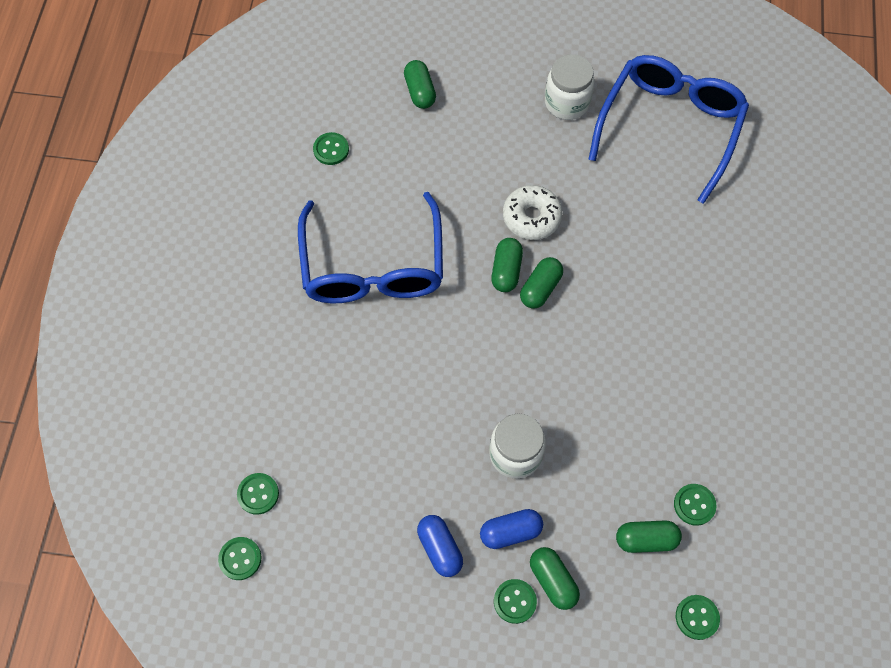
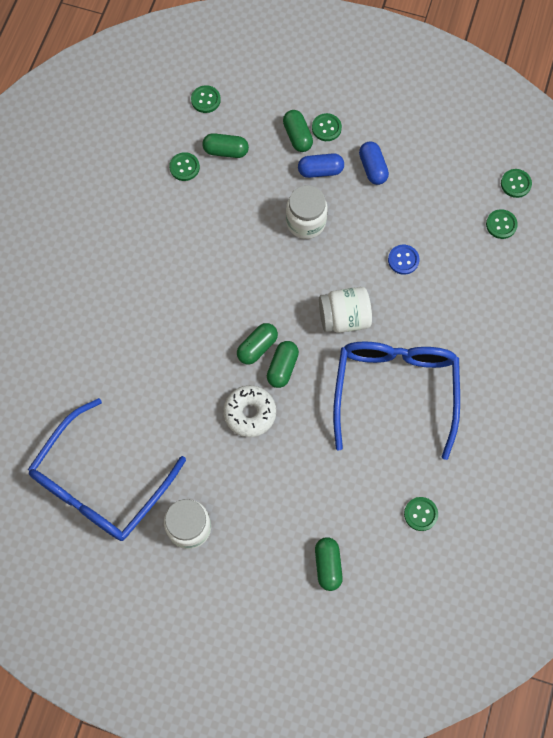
camera: 170 degrees left, 5 degrees up
none -> white jar [319,287,372,333]
none -> blue button [388,245,420,275]

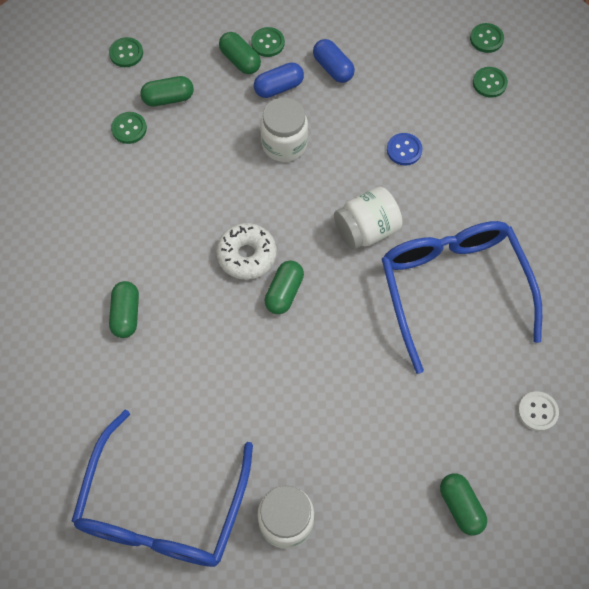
camera: 20 degrees left, 5 degrees down
white donut [223,385,276,437] -> white donut moved to [216,223,277,280]
green capsule [267,341,299,388] -> green capsule moved to [109,281,139,338]
green button [404,497,438,531] -> white button [518,391,559,431]

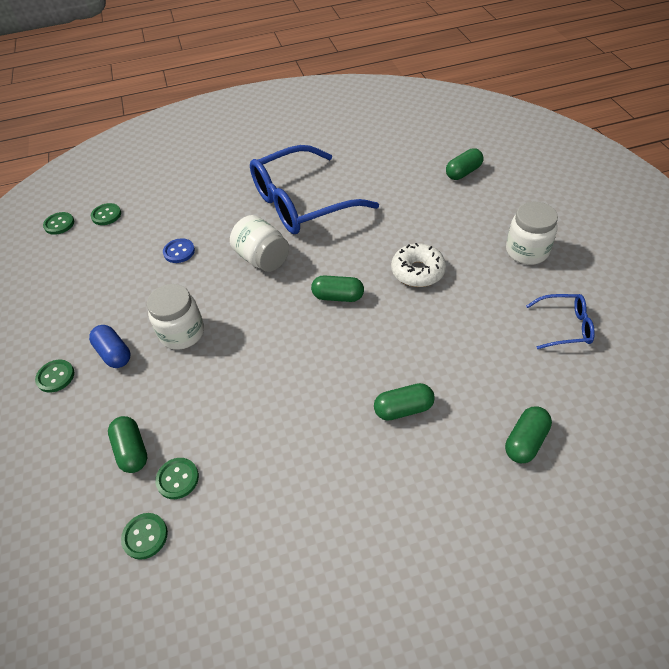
camera: 100 degrees left, 15 degrees down
blue glasses [71,410,253,567] -> blue glasses [526,294,595,349], size x0.45
green button [109,37,143,67] -> green button moved to [121,513,168,560]
white donut [216,223,277,280] -> white donut moved to [391,243,446,287]
green capsule [219,32,261,74] -> green capsule moved to [505,406,552,463]
blue capsule [313,39,355,83] -> none
white button [518,391,559,431] -> none

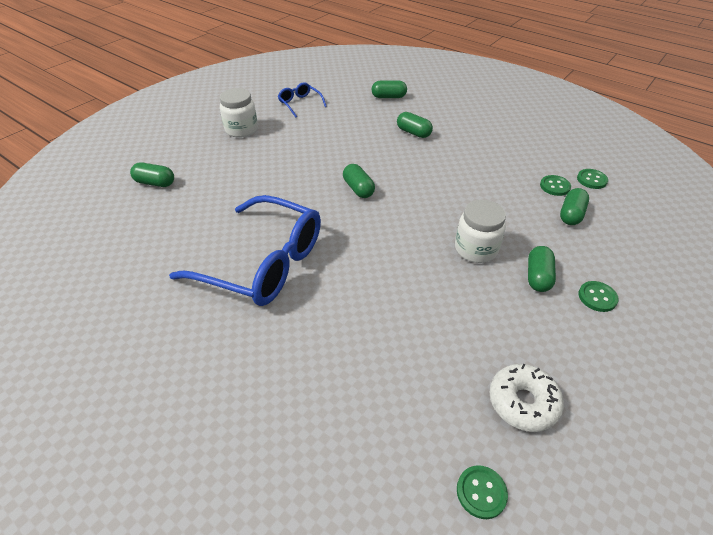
camera: 130 degrees left, 5 degrees down
blue capsule [89,325,130,368] -> green capsule [528,246,556,292]
green button [91,203,121,225] -> none
blue button [163,238,195,263] -> none
white jar [230,215,289,272] -> none
white donut [391,243,446,287] -> white donut moved to [489,364,564,432]

